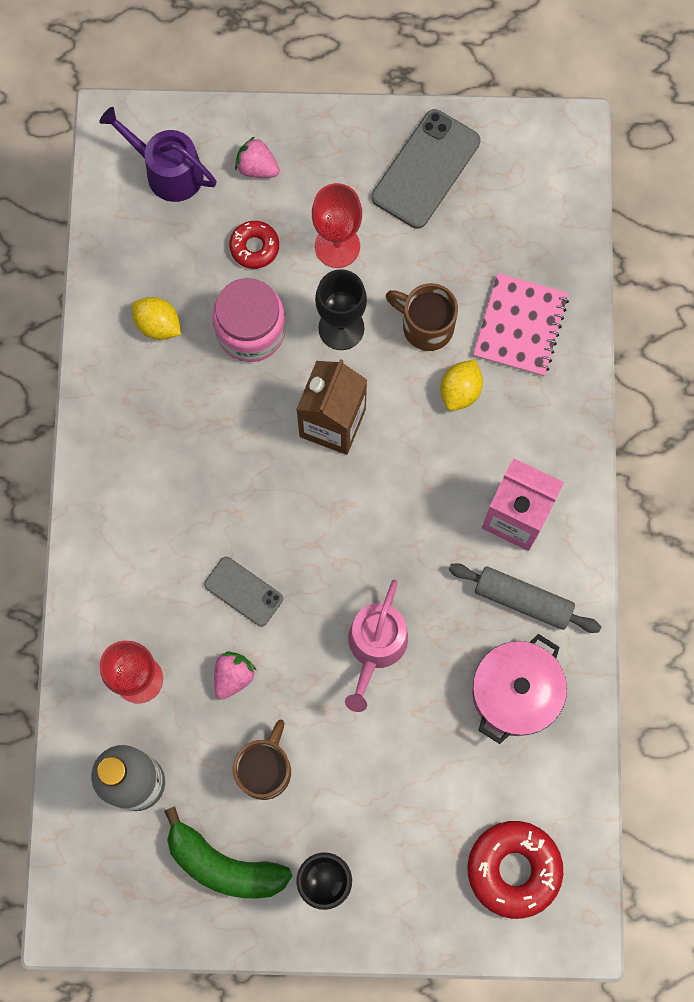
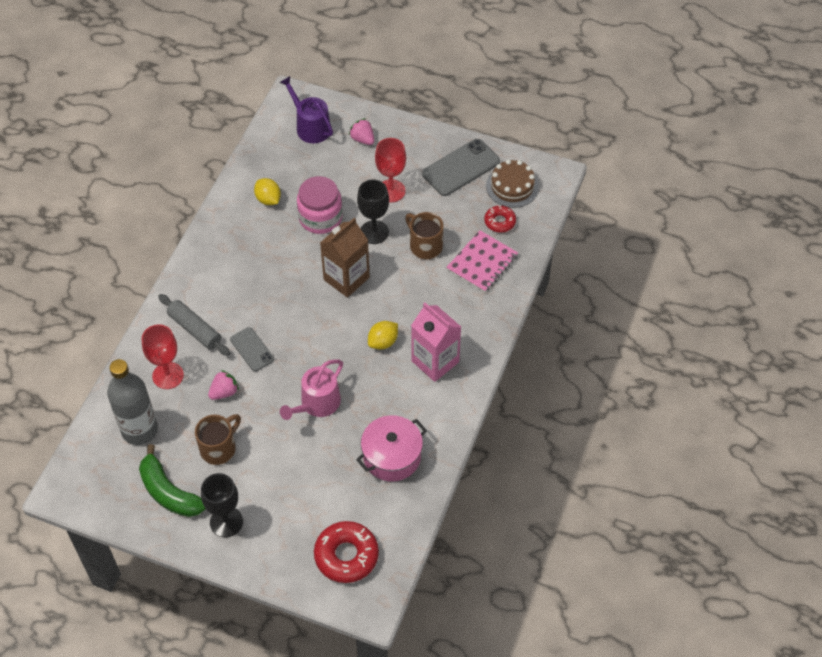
camera: 20 degrees right, 20 degrees down
red donut [229,221,279,269] -> red donut moved to [484,205,516,233]
yellow lemon [441,359,483,411] -> yellow lemon moved to [368,321,398,350]
grey rolling pin [449,563,601,633] -> grey rolling pin moved to [158,294,230,356]
none -> brown cake [486,159,539,208]

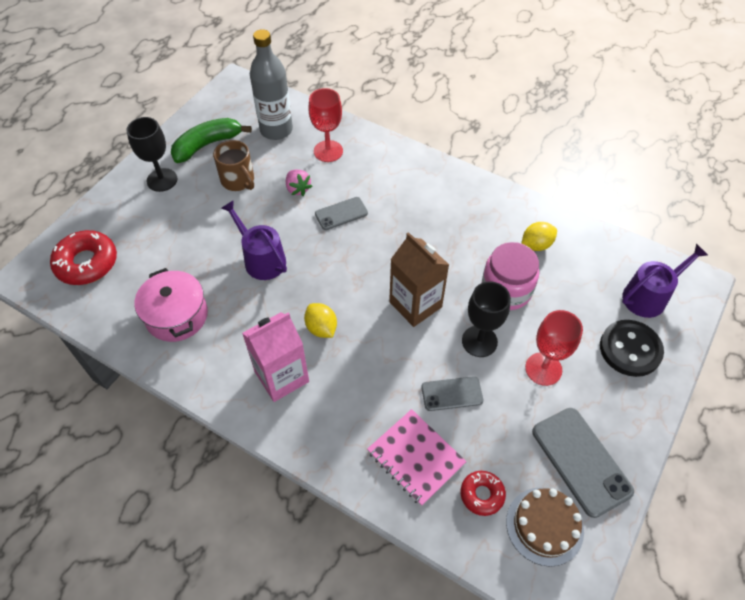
camera: 100 degrees right, 0 degrees up
grey rolling pin [158,294,230,356] -> none
pink watering can [280,359,343,420] -> purple watering can [221,200,287,280]
pink strawberry [349,118,374,145] -> black button [600,320,664,377]
brown mug [405,212,444,259] -> grey phone [421,376,483,411]

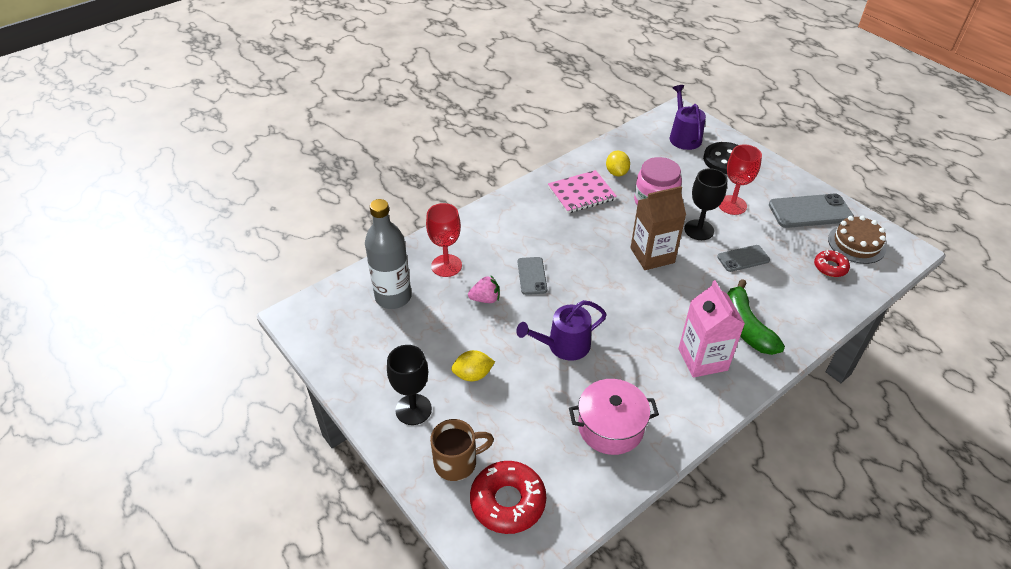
camera: 70 degrees left, 10 degrees down
green banana [171,118,252,163] -> green banana moved to [727,279,785,355]
brown mug [213,140,254,191] -> brown mug moved to [430,419,494,481]
yellow lemon [304,303,337,338] -> yellow lemon moved to [451,350,495,381]
pink notebook [367,409,467,506] -> pink notebook moved to [548,170,617,213]
grey phone [421,376,483,411] -> grey phone turned 60 degrees clockwise [717,245,770,272]

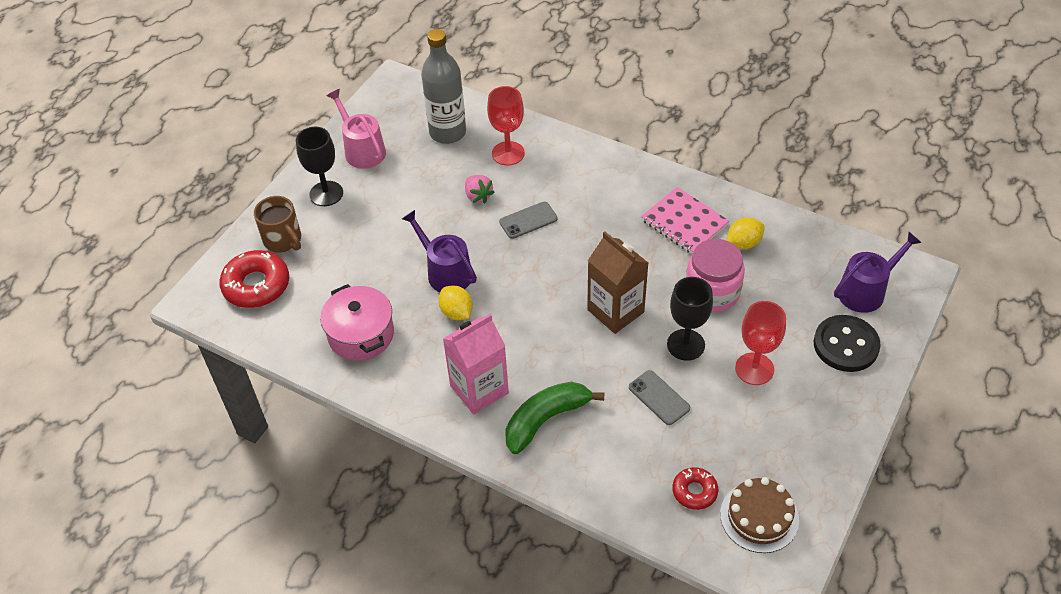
camera: 70 degrees right, 5 degrees up
yellow lemon [451,350,495,381] -> yellow lemon moved to [438,285,473,320]
grey phone [769,194,854,228] -> none
none -> pink watering can [327,89,386,169]

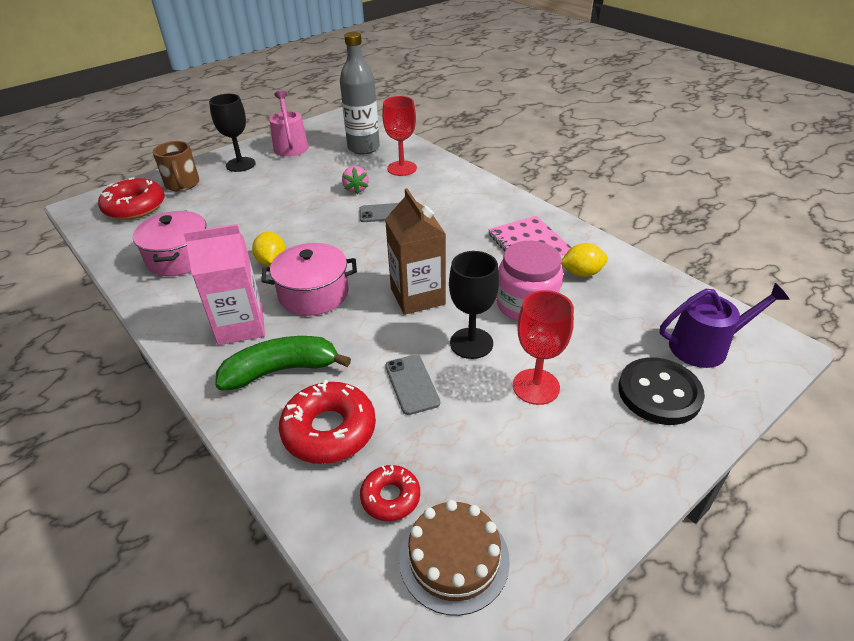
camera: 20 degrees right, 10 degrees down
purple watering can [402,210,477,292] -> none
none -> pink pot [261,243,357,316]
none -> red donut [279,380,376,464]

